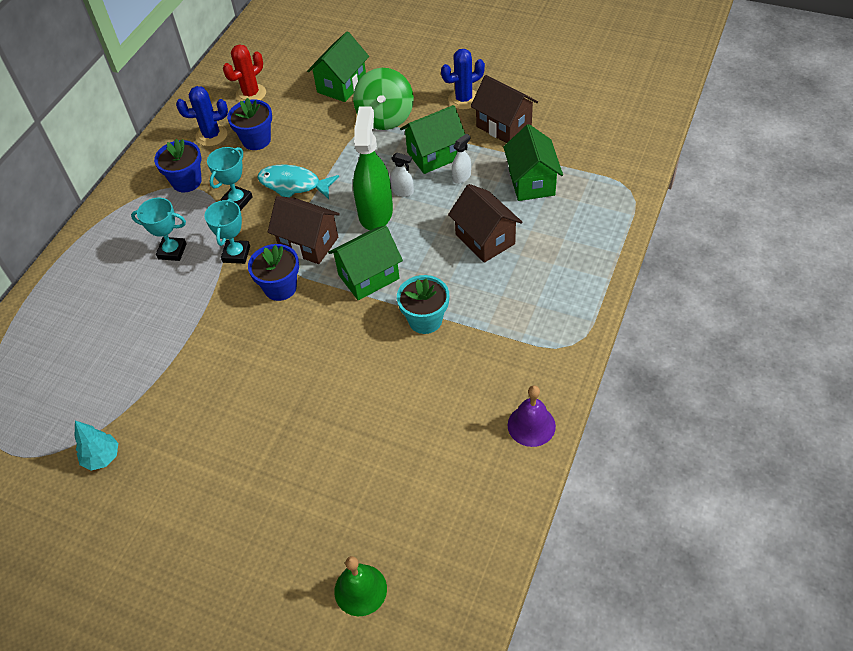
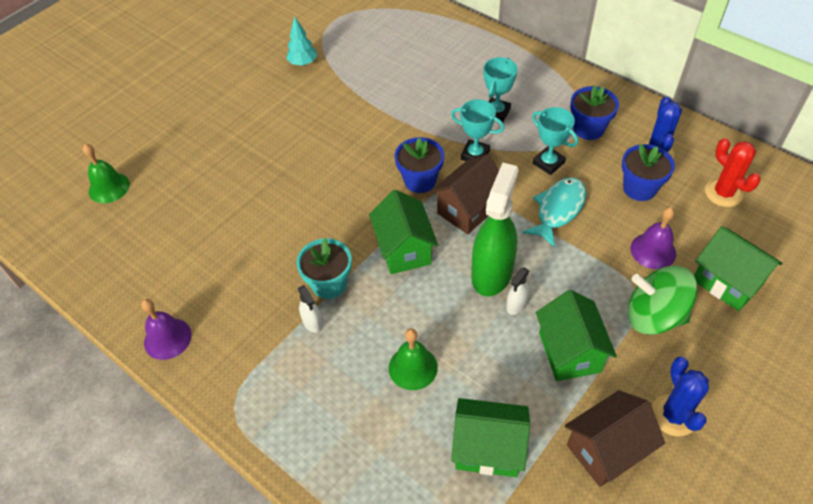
camera: 105 degrees right, 0 degrees up
green spray bottle [353,107,393,230] -> green spray bottle turned 90 degrees counterclockwise [471,163,518,296]
brown house [448,184,522,263] -> green bell [389,328,438,390]
white spray bottle [452,134,471,184] -> white spray bottle moved to [298,285,322,333]
none -> purple bell [630,207,676,269]

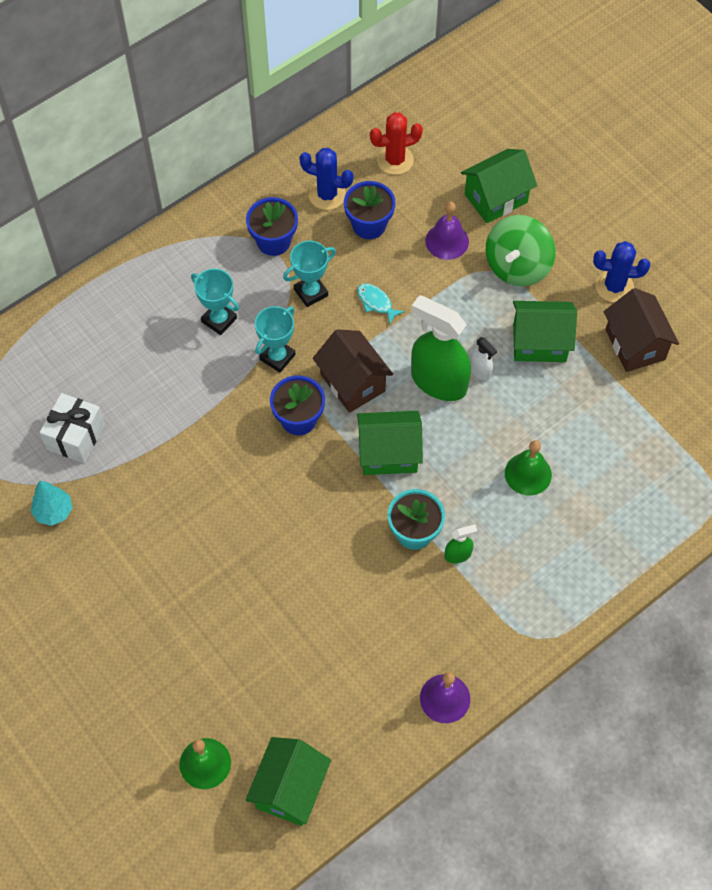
camera: 80 degrees left, 10 degrees up
white spray bottle [298,285,322,333] -> green spray bottle [445,524,477,564]
green house [451,398,530,477] -> green house moved to [245,737,331,826]
turquoise fish [522,177,586,247] -> turquoise fish [357,284,405,324], size x0.57
none -> white gift [40,393,105,463]

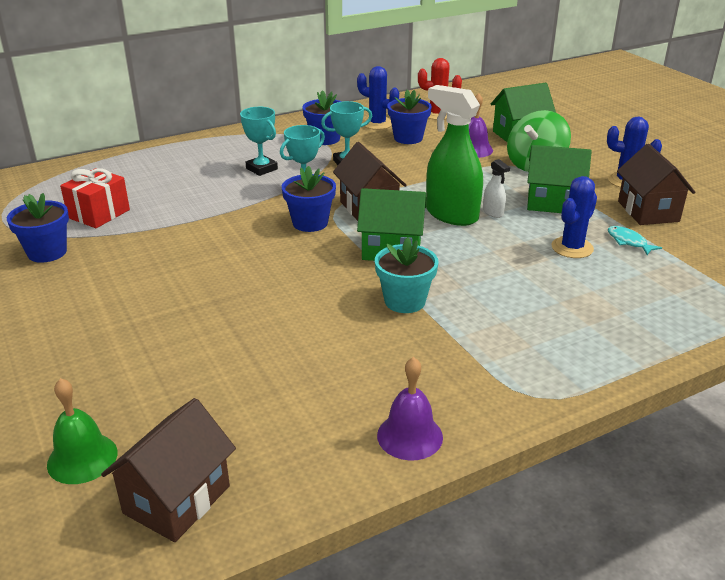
camera: 10 degrees right, 30 degrees down
turquoise tree [31,481,72,526] -> blue flower pot [7,193,69,263]
white gift [40,393,105,463] -> red gift [60,168,130,228]
green house [245,737,331,826] -> brown house [101,398,236,542]
turquoise fish [357,284,405,324] -> turquoise fish moved to [608,226,662,255]
green spray bottle [445,524,477,564] -> none
green bell [505,440,552,496] -> none
none -> blue cactus [551,176,597,258]

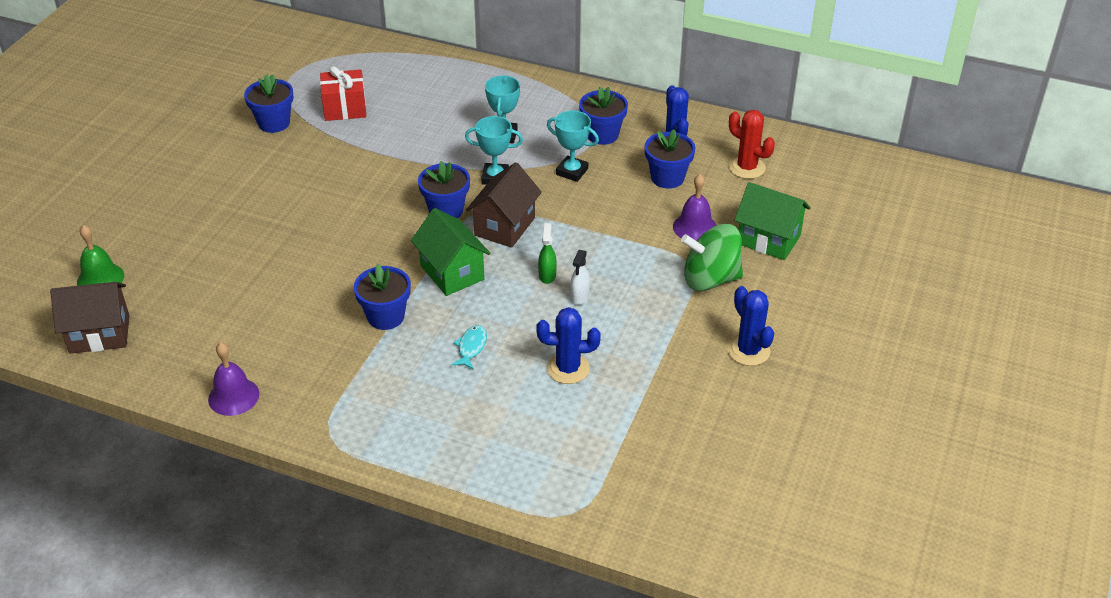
camera: 50 degrees right, 10 degrees up
turquoise flower pot [375,237,439,313] -> blue flower pot [354,264,411,330]
green spray bottle [426,85,483,226] -> green spray bottle [538,223,557,284], size x0.44
green house [527,145,592,213] -> none
turquoise fish [608,226,662,255] -> turquoise fish moved to [451,325,487,369]
brown house [617,144,695,225] -> none

